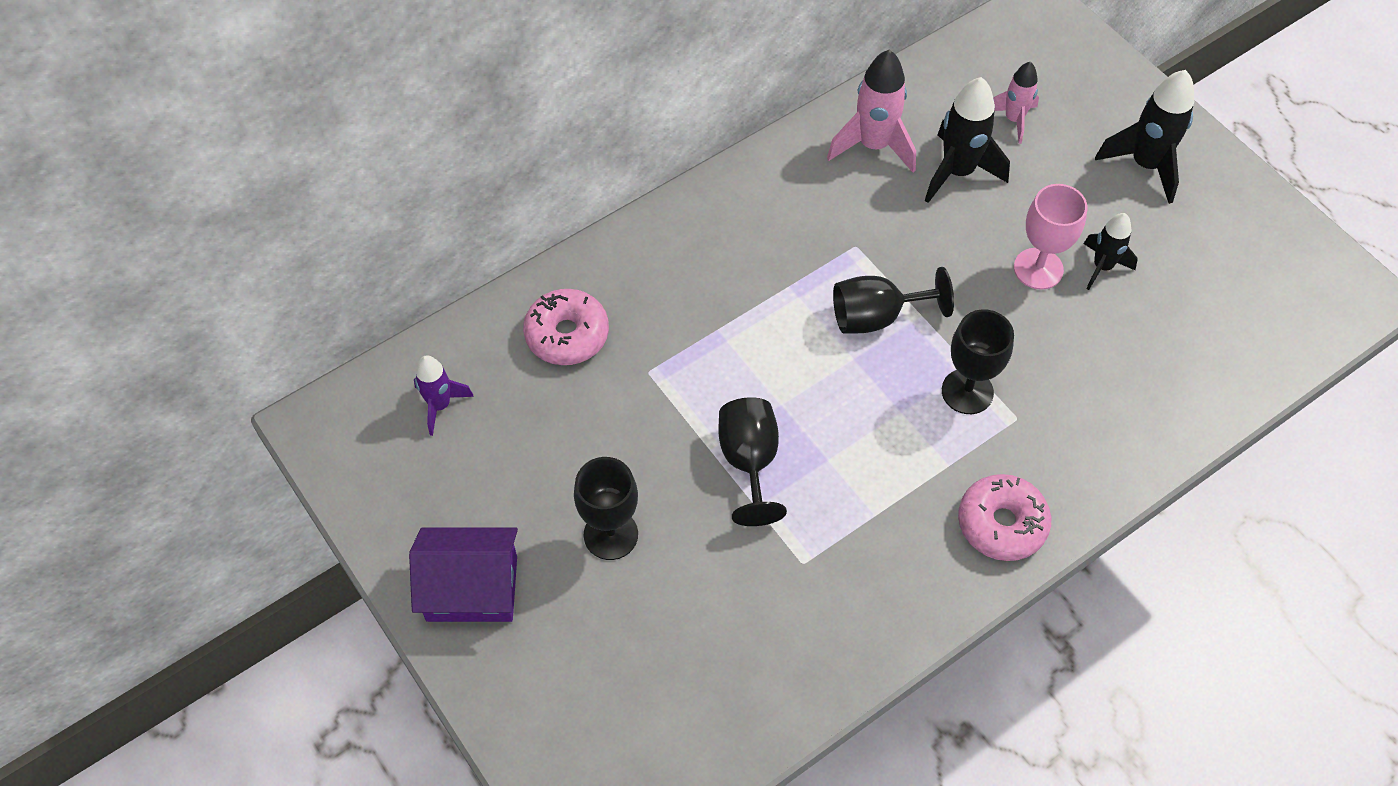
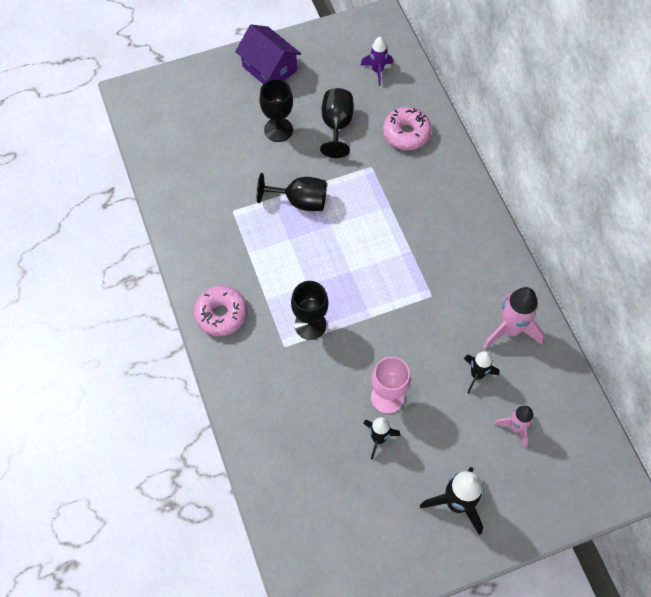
camera: 105 degrees right, 5 degrees up
purple house [409,527,518,622] -> purple house turned 60 degrees counterclockwise [235,25,301,84]
black goblet [833,267,954,334] -> black goblet moved to [320,88,354,158]
black rocket [925,77,1010,203] -> black rocket [464,351,499,393], size x0.62

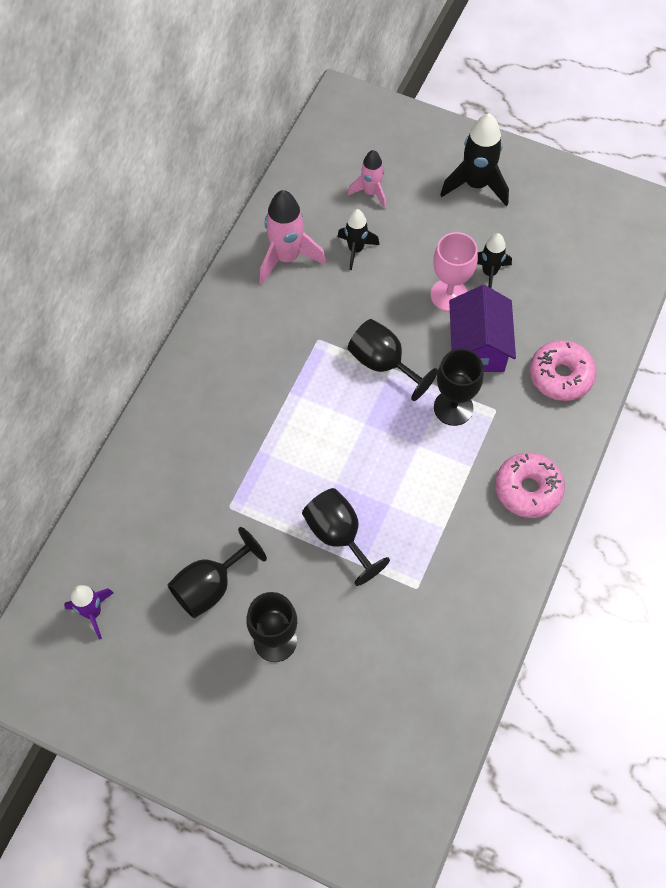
camera: 135 degrees left, 0 degrees up
purple house [235,25,301,84] -> purple house moved to [449,285,516,372]
pink donut [383,107,432,150] -> pink donut moved to [530,340,596,401]
none -> black goblet [348,319,438,401]

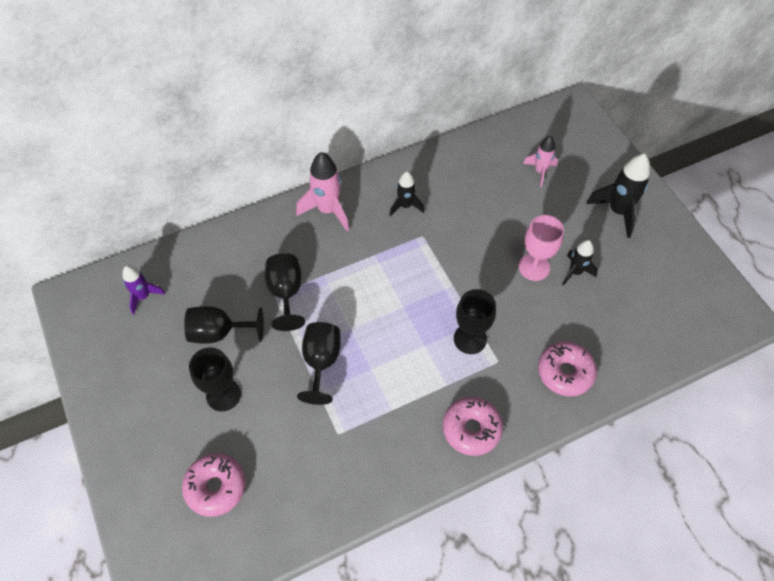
camera: 40 degrees right, 5 degrees down
pink rocket [260,190,326,285] -> pink rocket moved to [296,152,349,231]
black rocket [337,209,379,270] -> black rocket moved to [390,172,424,216]
black goblet [348,319,438,401] -> black goblet moved to [265,253,305,331]
purple house [449,285,516,372] -> none
none -> pink donut [182,453,246,517]

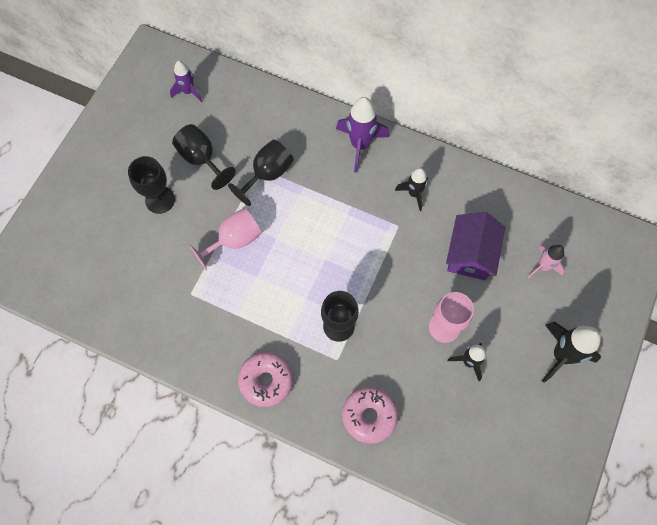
camera: 50 degrees right, 10 degrees up
pink donut [182,453,246,517] -> none
pink rocket [296,152,349,231] -> purple rocket [336,97,389,173]
black goblet [297,322,341,405] -> pink goblet [189,208,262,271]
none -> purple house [446,212,506,280]

